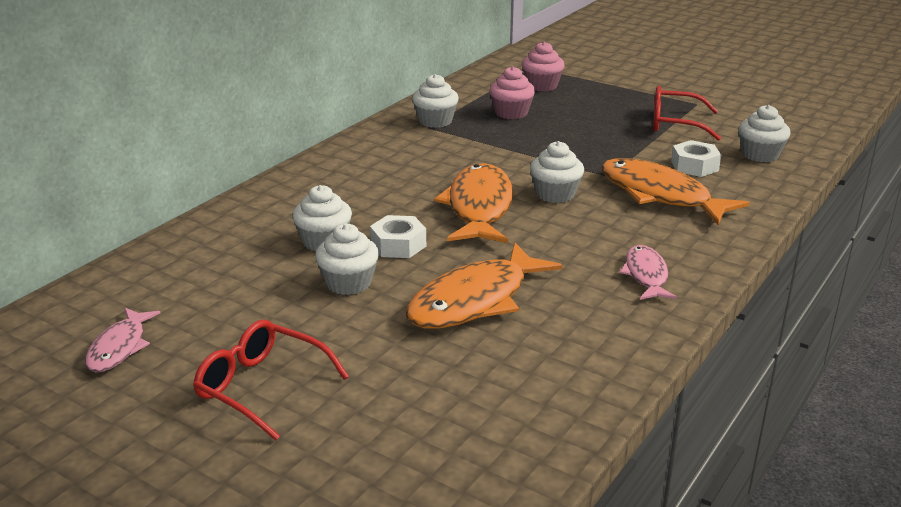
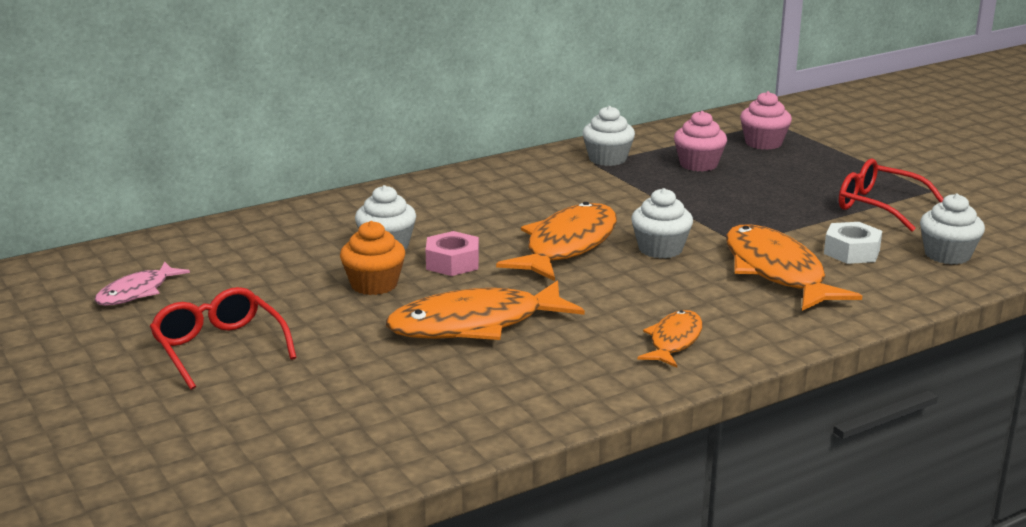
camera: 25 degrees right, 5 degrees down
white cupcake [315,224,379,295] -> orange cupcake [340,221,405,295]
white nut [370,215,426,258] -> pink nut [426,231,479,276]
pink fish [620,245,677,300] -> orange fish [637,310,703,368]

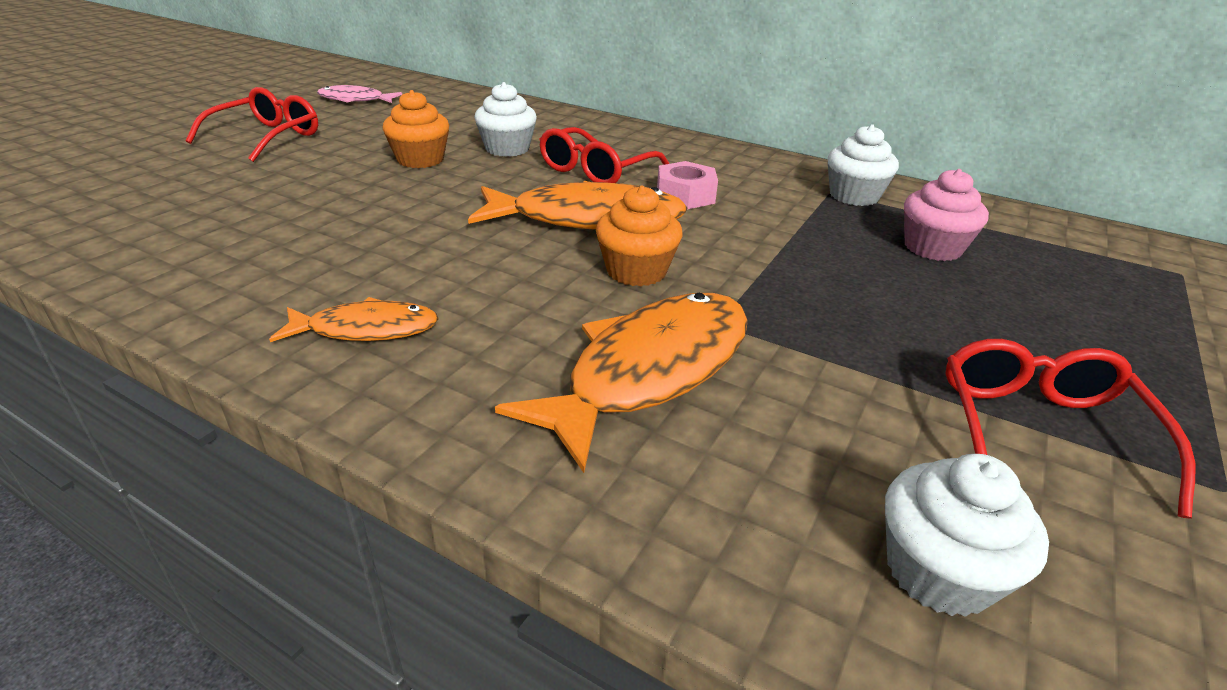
camera: 60 degrees right, 10 degrees up
orange fish [386,281,585,340] -> none
pink nut [426,231,479,276] -> pink nut moved to [657,161,718,209]
white cupcake [631,188,693,258] -> orange cupcake [596,185,682,286]
pink cupcake [740,91,792,150] -> none
white nut [824,222,882,264] -> none
none -> red glasses [539,127,669,183]

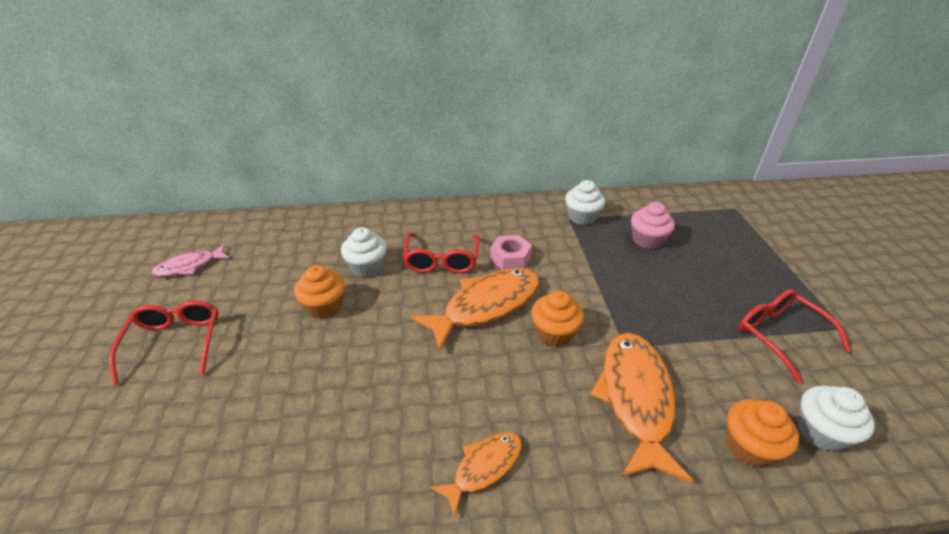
camera: 35 degrees left, 5 degrees up
none -> orange cupcake [726,399,799,468]

